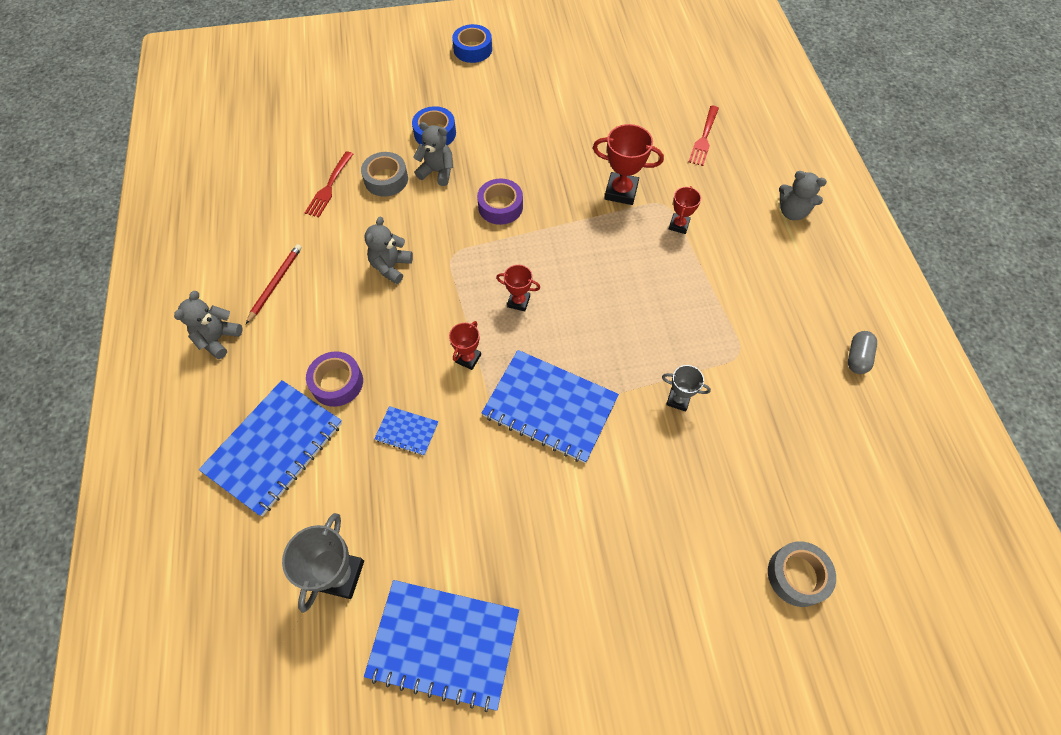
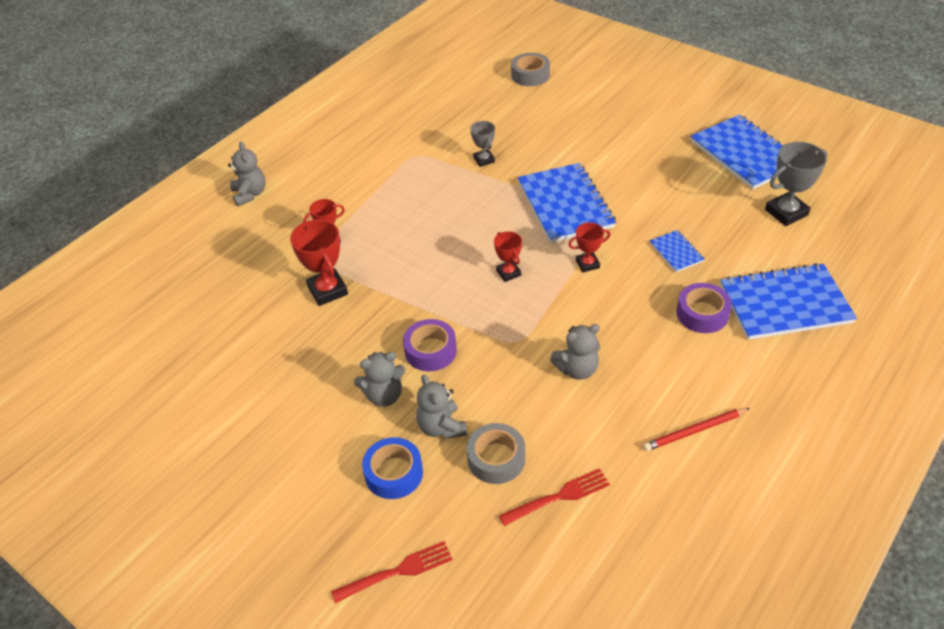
camera: 130 degrees left, 15 degrees down
grey teddy bear [174,291,243,359] -> grey teddy bear moved to [354,352,405,407]
blue tape [452,24,492,63] -> none
red fork [689,106,719,166] -> red fork moved to [331,541,453,603]
grey capsule [848,331,877,374] -> none

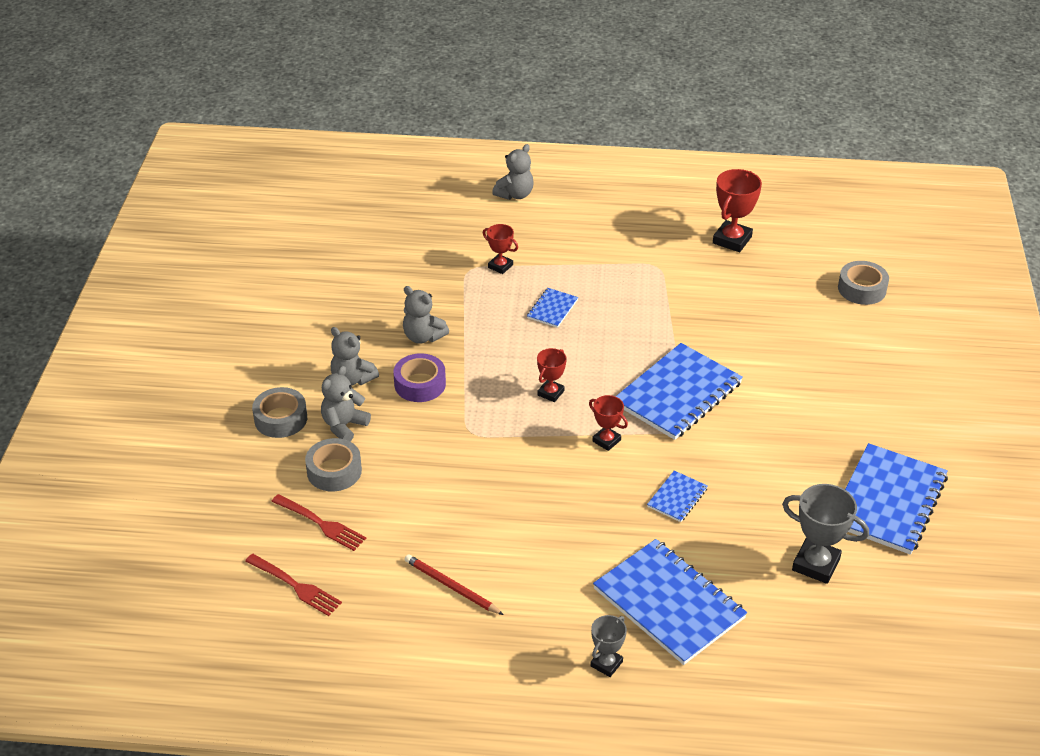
camera: 55 degrees right, 5 degrees down
red trophy [290,219,348,306] -> red trophy moved to [713,169,762,252]
red fork [331,541,453,603] -> red fork moved to [245,554,342,616]
blue tape [362,437,423,499] -> grey tape [252,387,307,438]
grey trophy [470,121,495,167] -> grey trophy moved to [590,615,627,677]
grey teddy bear [550,324,600,380] -> grey teddy bear moved to [403,286,449,344]
purple tape [676,283,732,333] -> none
none -> blue notebook [527,288,578,328]

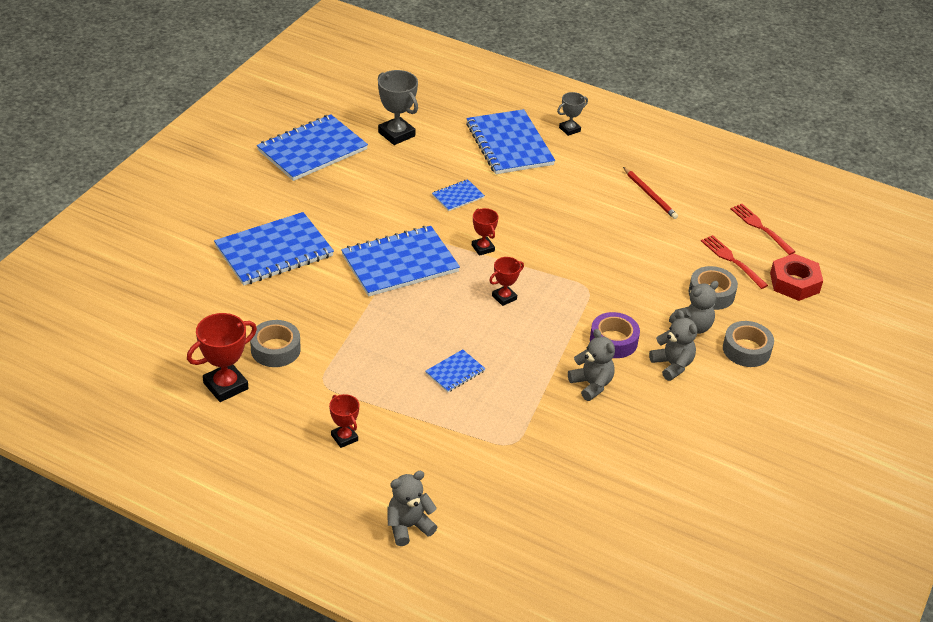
camera: 160 degrees left, 0 degrees up
red trophy [483,224,518,274] -> red trophy moved to [329,394,360,448]
grey tape [838,261,889,305] -> grey tape moved to [250,320,301,367]
none -> blue notebook [214,212,334,286]
none -> red nut [770,254,823,301]

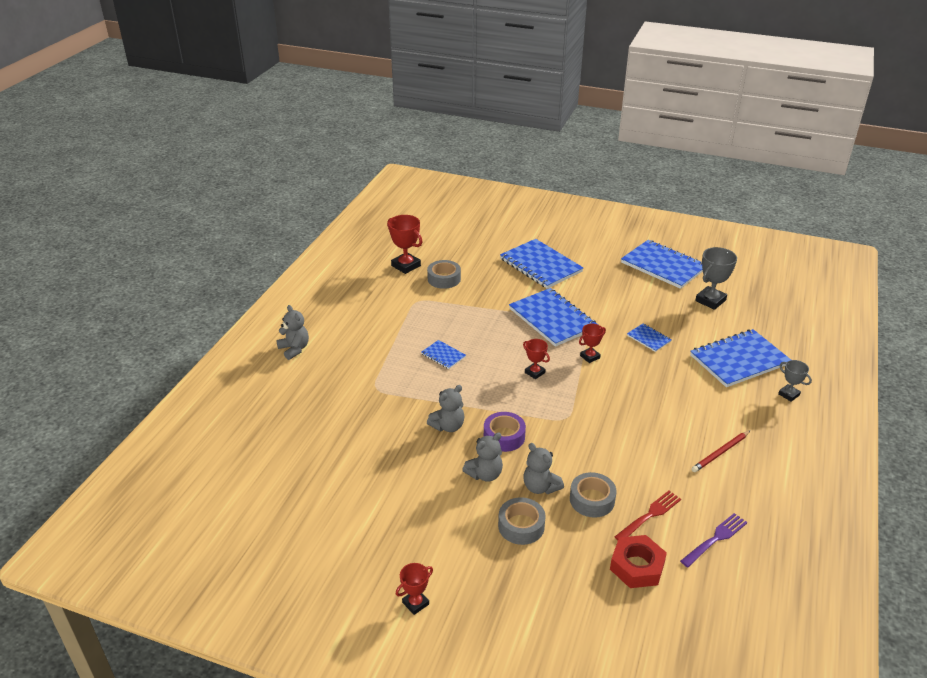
camera: 85 degrees right, 5 degrees down
red trophy [329,394,360,448] -> red trophy moved to [396,563,433,615]
red fork [730,204,796,255] -> purple fork [680,513,747,567]

